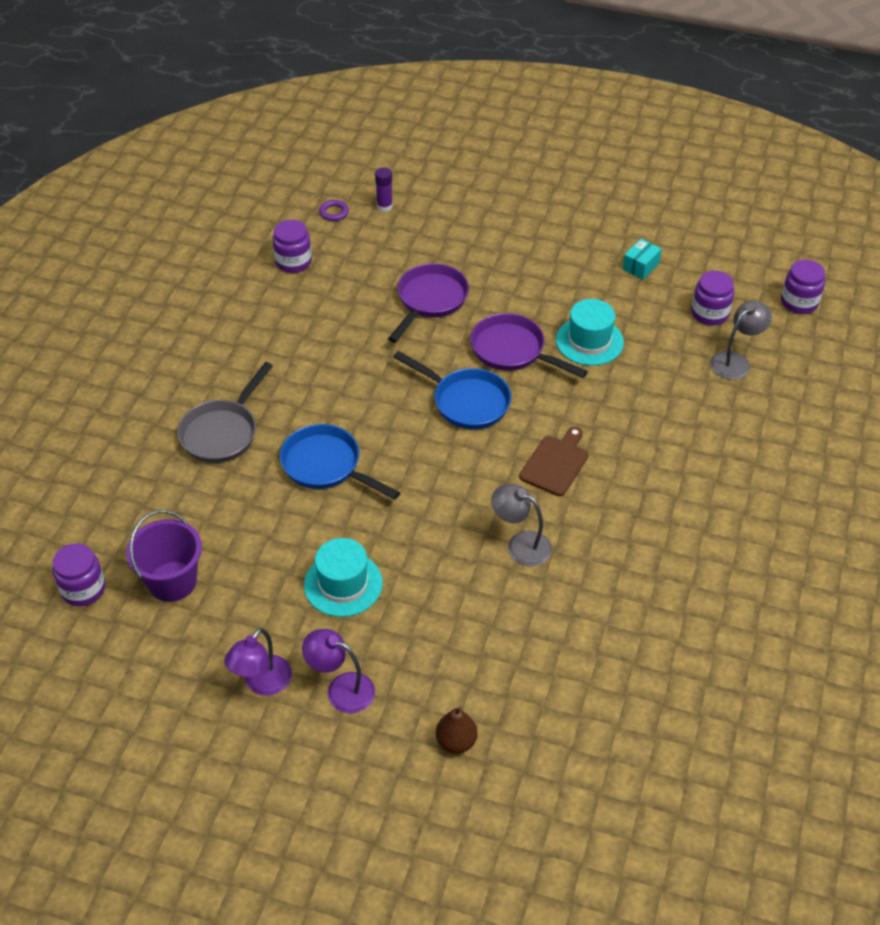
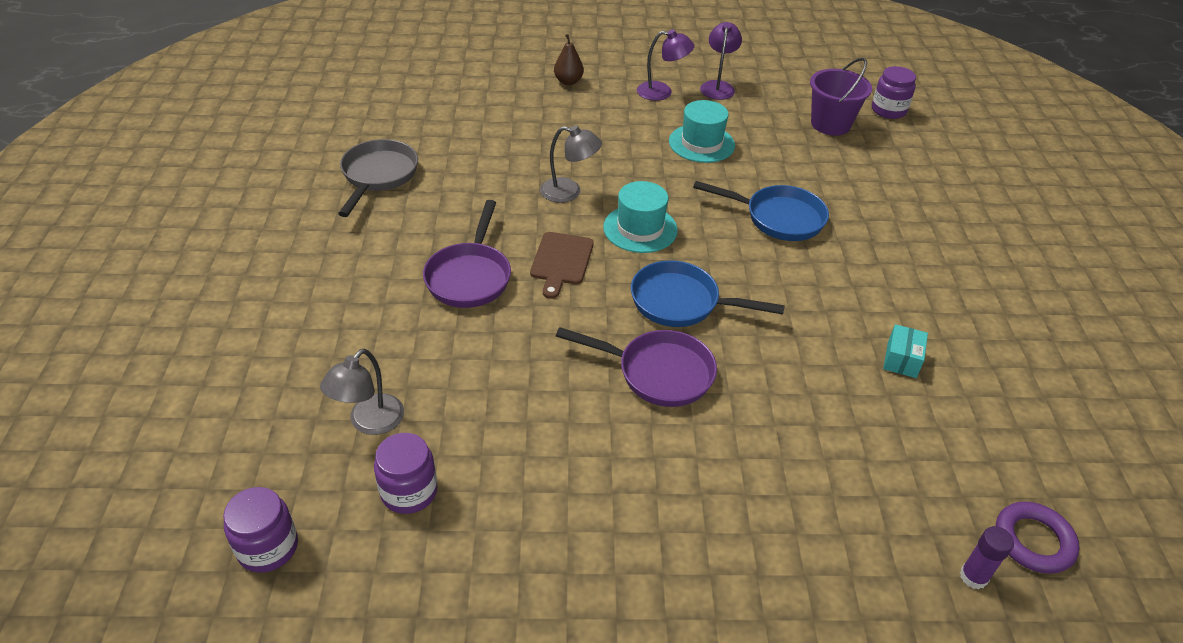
camera: 160 degrees right, 5 degrees down
grey pan [177,362,273,463] -> grey pan moved to [338,139,418,217]
purple jar [272,220,312,273] -> none
purple ring [319,200,349,221] -> purple ring [996,501,1080,574], size x1.63
purple pan [388,263,469,343] -> purple pan moved to [423,200,511,308]
turquoise hat [556,299,624,366] -> turquoise hat moved to [603,181,678,253]
turquoise box [623,239,662,279] -> turquoise box moved to [883,324,928,378]

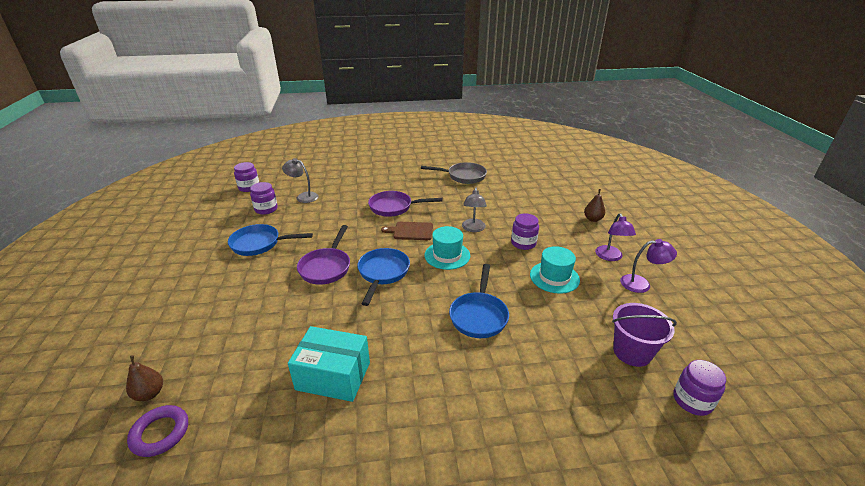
camera: 85 degrees right, 10 degrees down
turquoise box [883,324,928,378] -> turquoise box [288,326,370,402], size x2.06
purple glue stick [960,526,1014,589] -> brown pear [126,355,163,401]
none -> blue pan [228,224,313,256]
none -> purple jar [511,213,539,250]

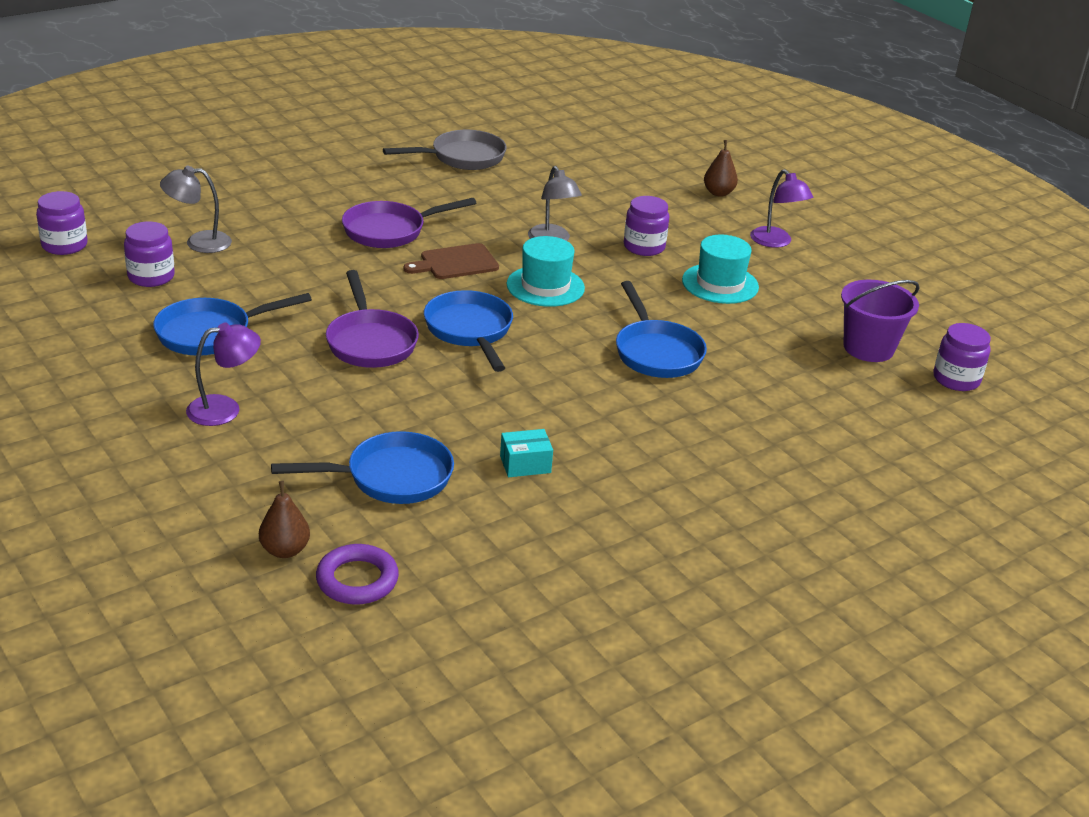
camera: 30 degrees left, 0 degrees up
turquoise box [288,326,370,402] -> turquoise box [500,429,553,477], size x0.49
purple lamp [620,239,677,293] -> purple lamp moved to [186,322,261,426]
none -> blue pan [271,431,454,504]

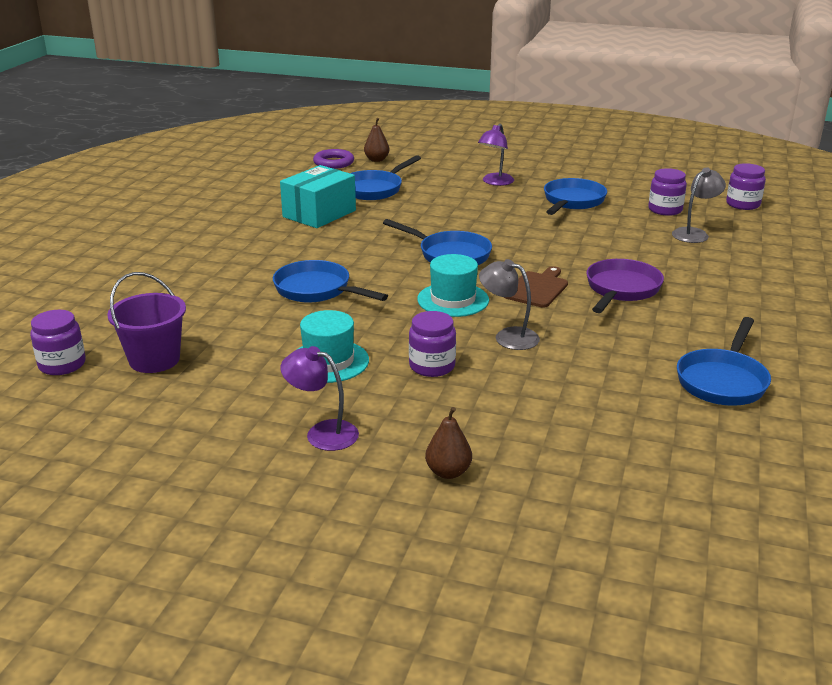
camera: 145 degrees right, 5 degrees down
purple pan [326,270,419,368] -> none
grey pan [383,130,507,170] -> blue pan [677,317,771,406]
turquoise box [500,429,553,477] -> turquoise box [280,165,356,228], size x2.06

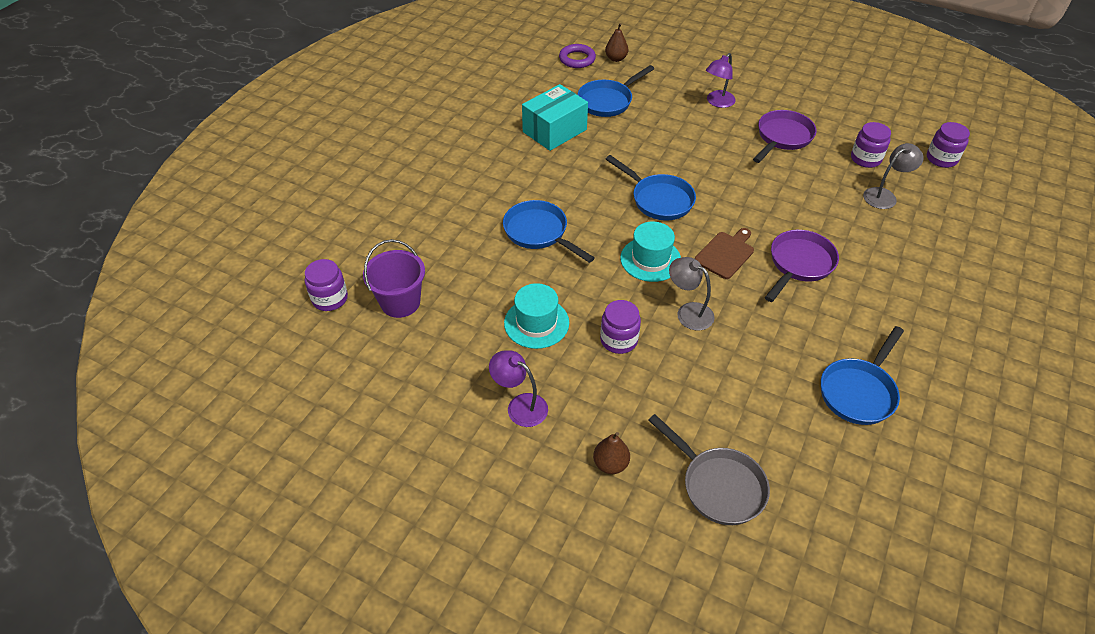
camera: 10 degrees right, 20 degrees up
blue pan [544,178,607,215] -> purple pan [753,110,817,163]
none -> grey pan [648,414,770,525]

